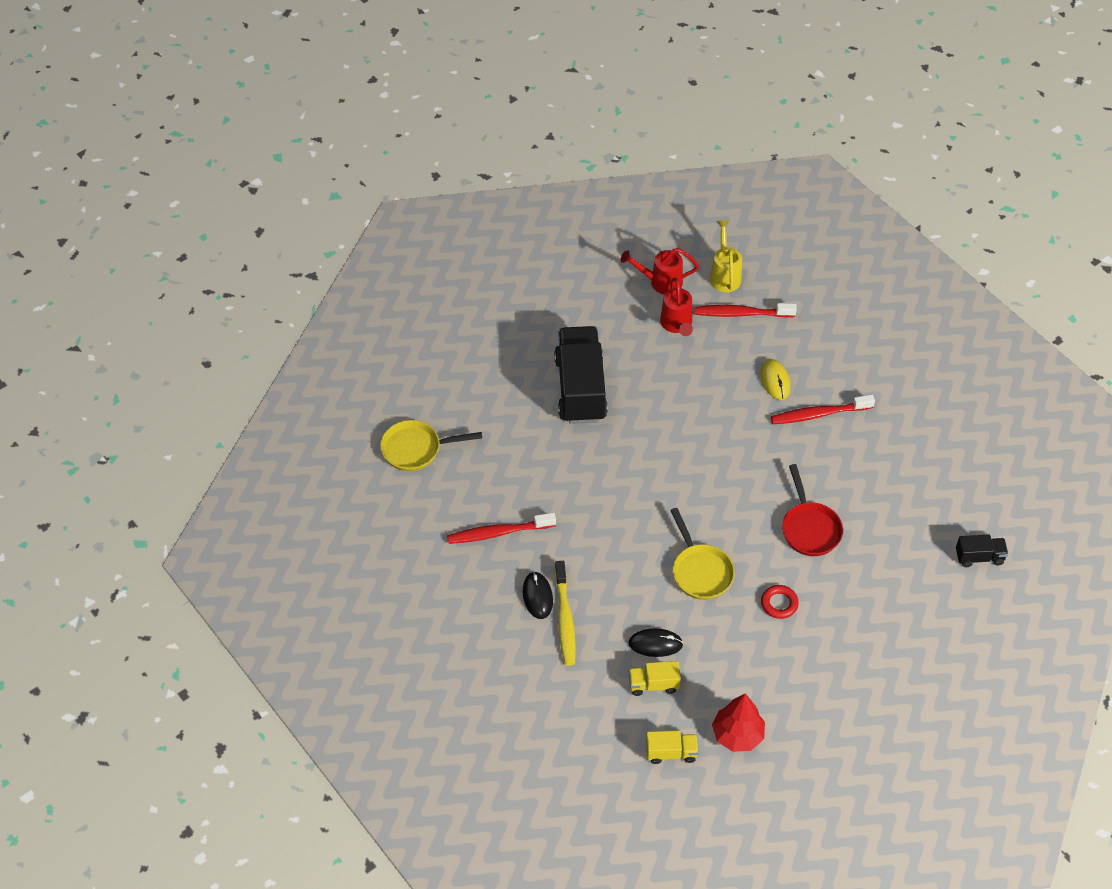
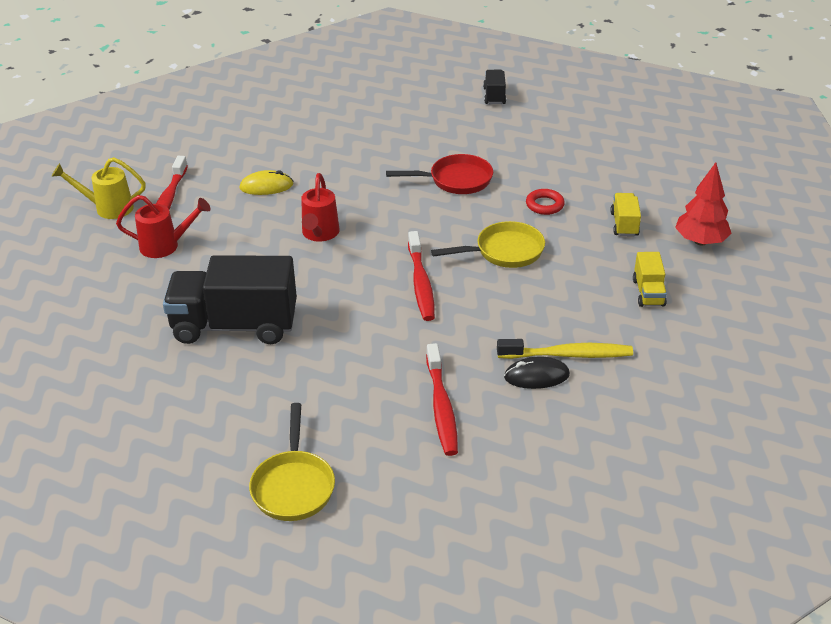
camera: 85 degrees left, 15 degrees down
red watering can [621,248,699,295] -> red watering can moved to [301,173,340,242]
black mouse [628,628,683,657] -> none
yellow truck [646,731,699,764] -> yellow truck moved to [610,193,641,236]
red toothbrush [771,394,875,424] -> red toothbrush moved to [408,231,435,321]

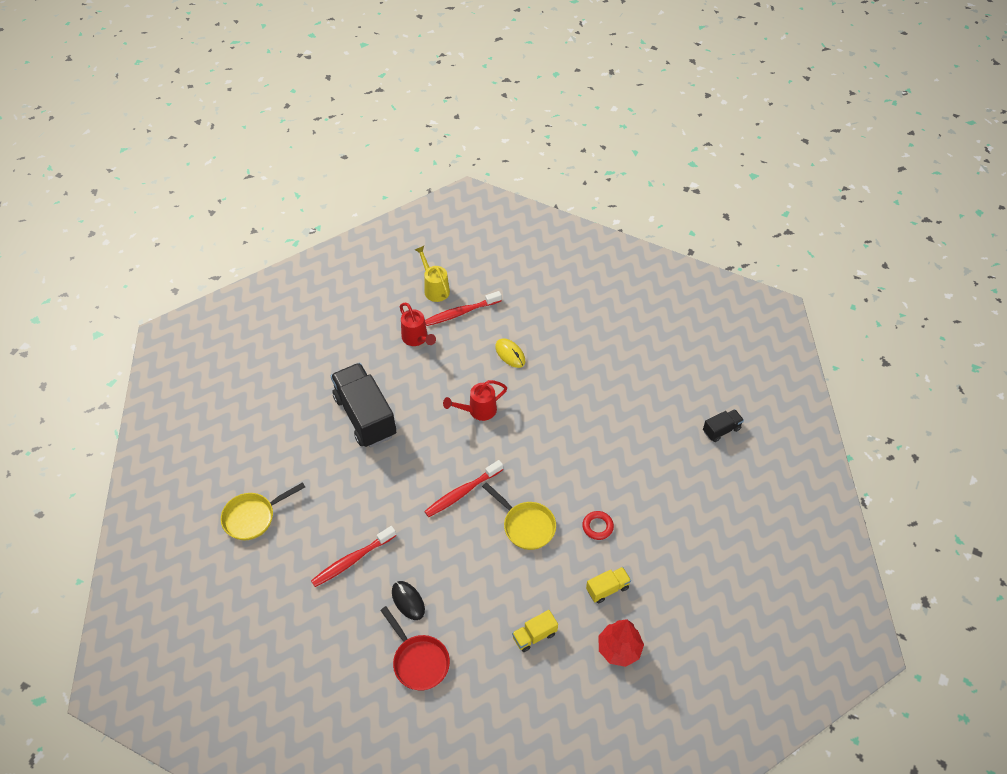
camera: 60 degrees right, 15 degrees up
red pan [386,154,493,194] -> red pan moved to [380,606,450,691]
yellow toothbrush [497,339,633,359] -> none

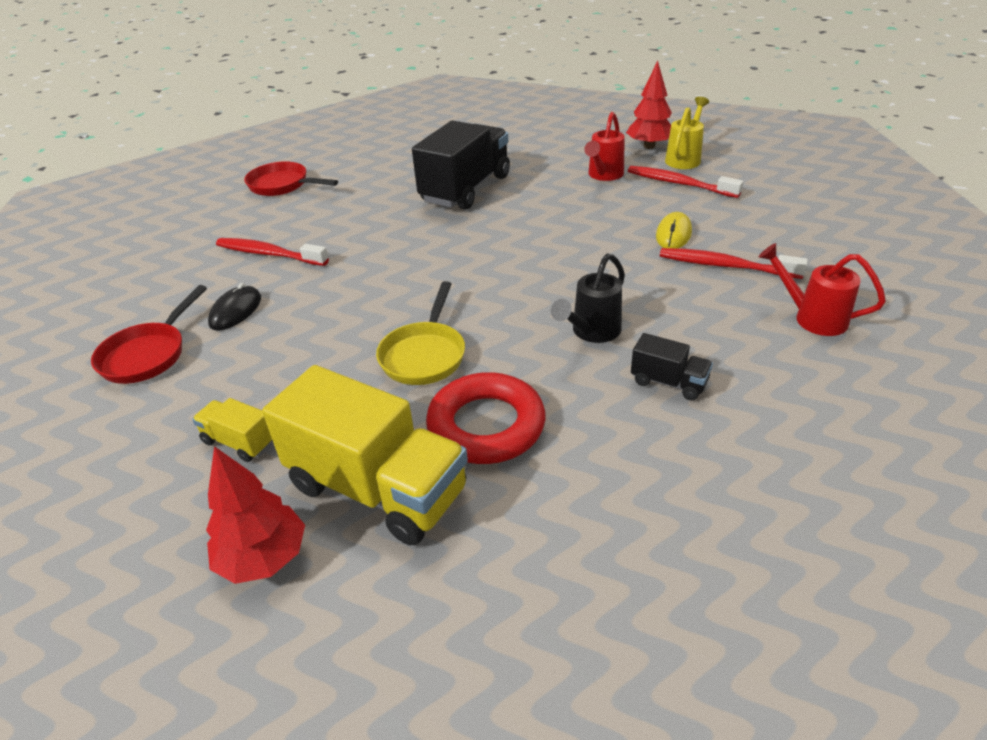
camera: 60 degrees right, 15 degrees down
yellow pan [221,482,305,540] -> red pan [244,161,338,196]
red toothbrush [424,460,503,517] -> red toothbrush moved to [660,248,808,279]
red watering can [443,380,507,421] -> red watering can moved to [759,243,886,336]
red ring [582,511,614,540] -> red ring [426,372,546,464], size x1.99
yellow truck [586,567,631,603] -> yellow truck [262,365,468,545], size x2.17
black truck [703,409,744,442] -> black truck moved to [631,333,713,400]
none -> black watering can [551,253,625,343]
none -> red tree [626,61,672,149]

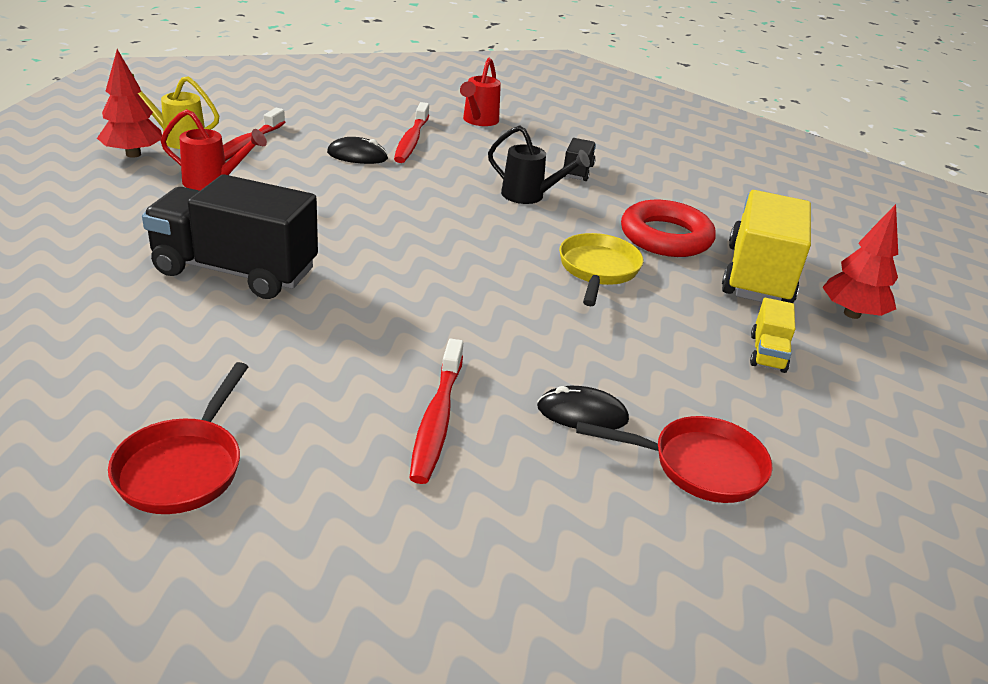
camera: 110 degrees left, 5 degrees down
yellow pan [376,281,465,385] -> yellow pan turned 75 degrees counterclockwise [559,233,643,306]
yellow mouse [656,212,692,248] -> black mouse [327,137,388,164]

